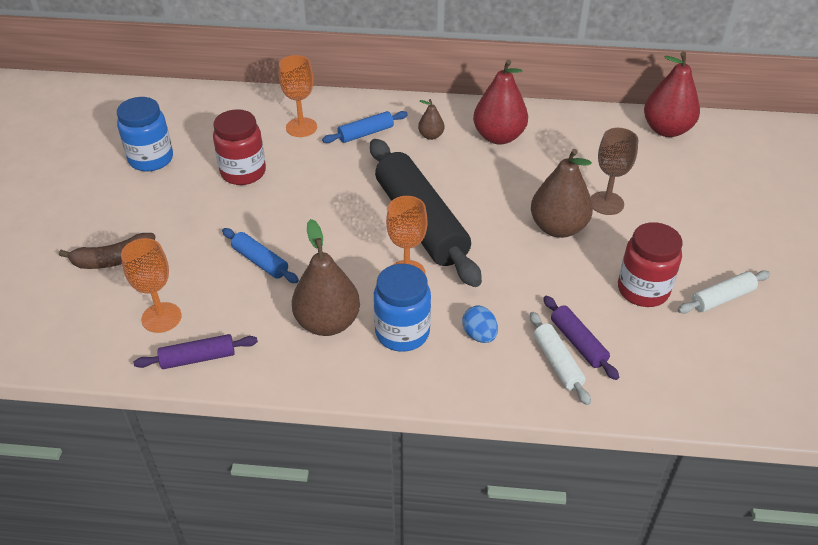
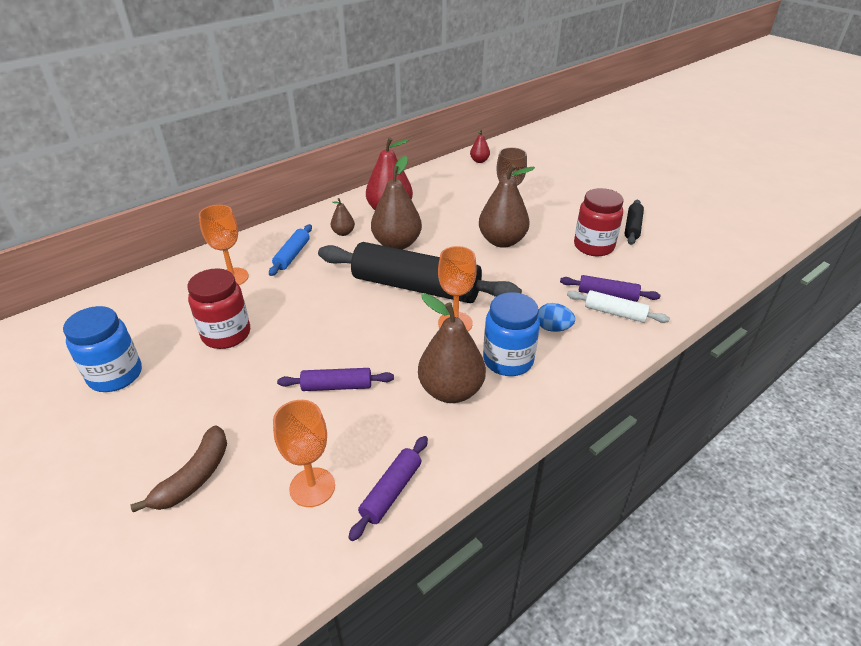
camera: 45 degrees left, 5 degrees down
blue rolling pin [222,228,299,283] -> purple rolling pin [277,368,394,391]
red pear [644,52,700,137] -> red pear [470,130,490,163], size x0.49
white rolling pin [678,270,770,314] -> black rolling pin [624,200,644,245]
none -> brown pear [371,156,422,250]

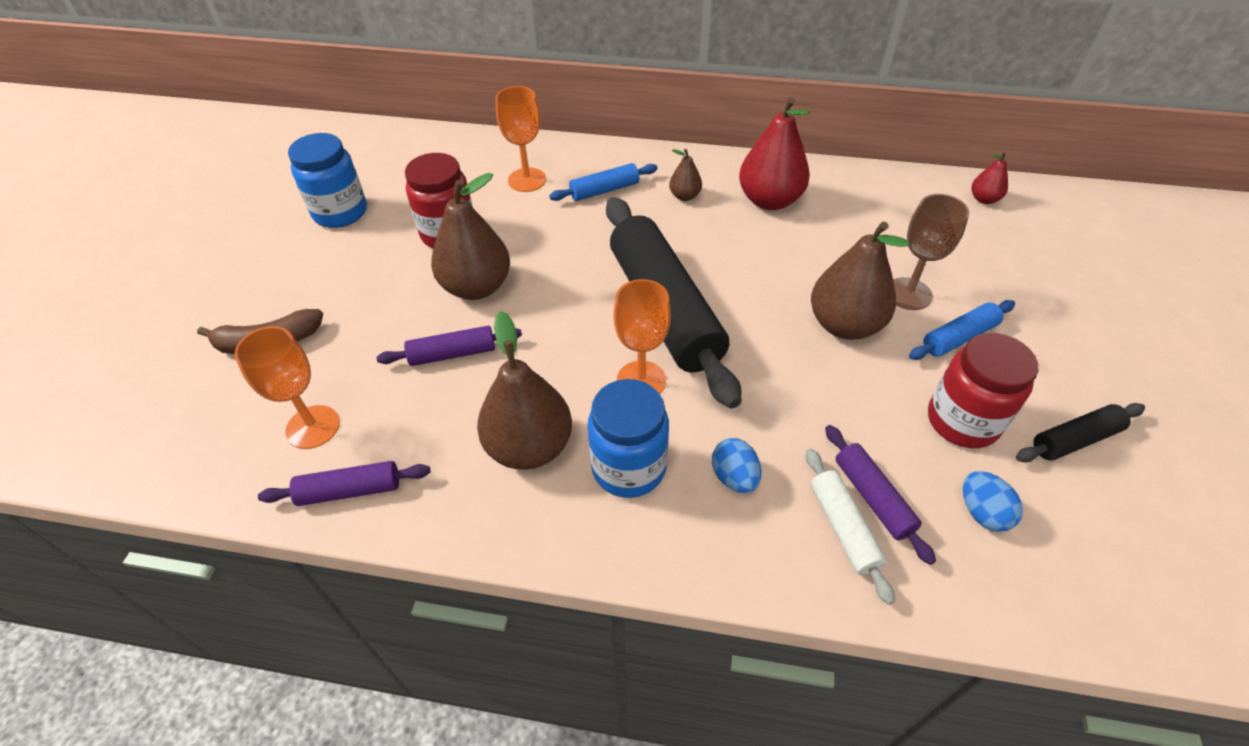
camera: 50 degrees right, 10 degrees up
purple rolling pin [277,368,394,391] -> purple rolling pin turned 60 degrees counterclockwise [376,326,522,366]
brown pear [371,156,422,250] -> brown pear moved to [431,173,510,300]
none -> blue rolling pin [909,300,1015,360]
none -> blue egg [963,471,1023,532]

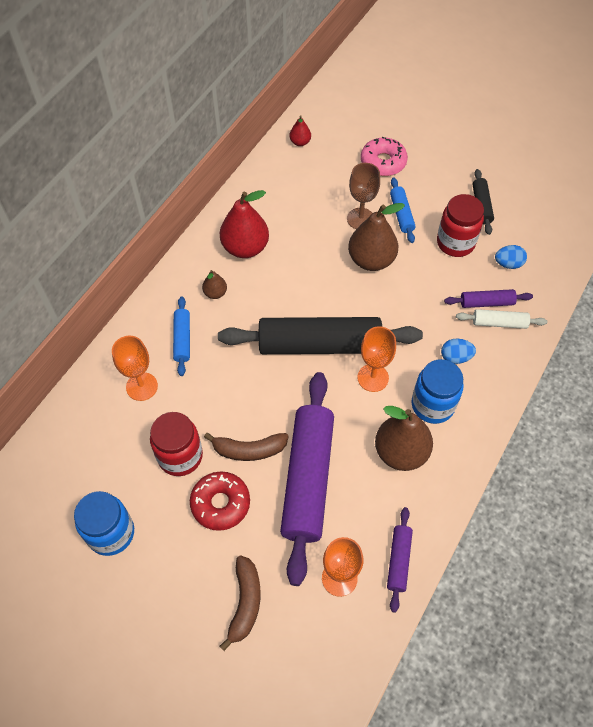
camera: 70 degrees left, 10 degrees up
purple rolling pin [376,326,522,366] -> purple rolling pin [280,372,334,586], size x2.20
brown pear [431,173,510,300] -> brown banana [204,433,289,461]
none -> red donut [190,471,250,531]
none -> pink donut [361,137,408,176]

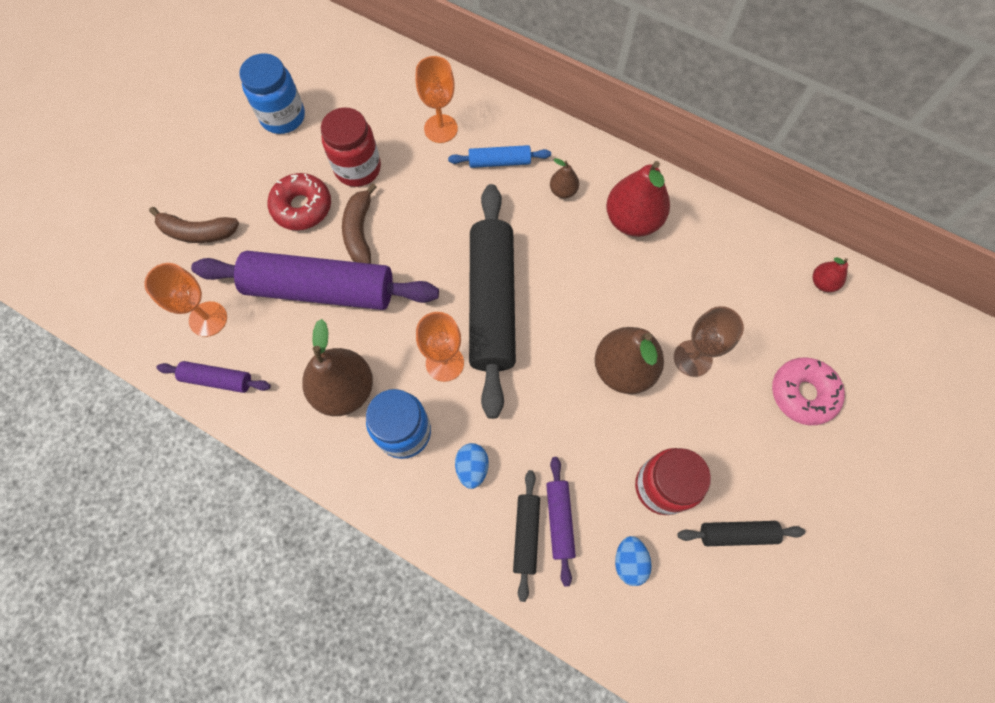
camera: 90 degrees right, 10 degrees up
blue rolling pin [390,177,415,243] -> none
white rolling pin [456,309,547,329] -> black rolling pin [513,470,540,602]

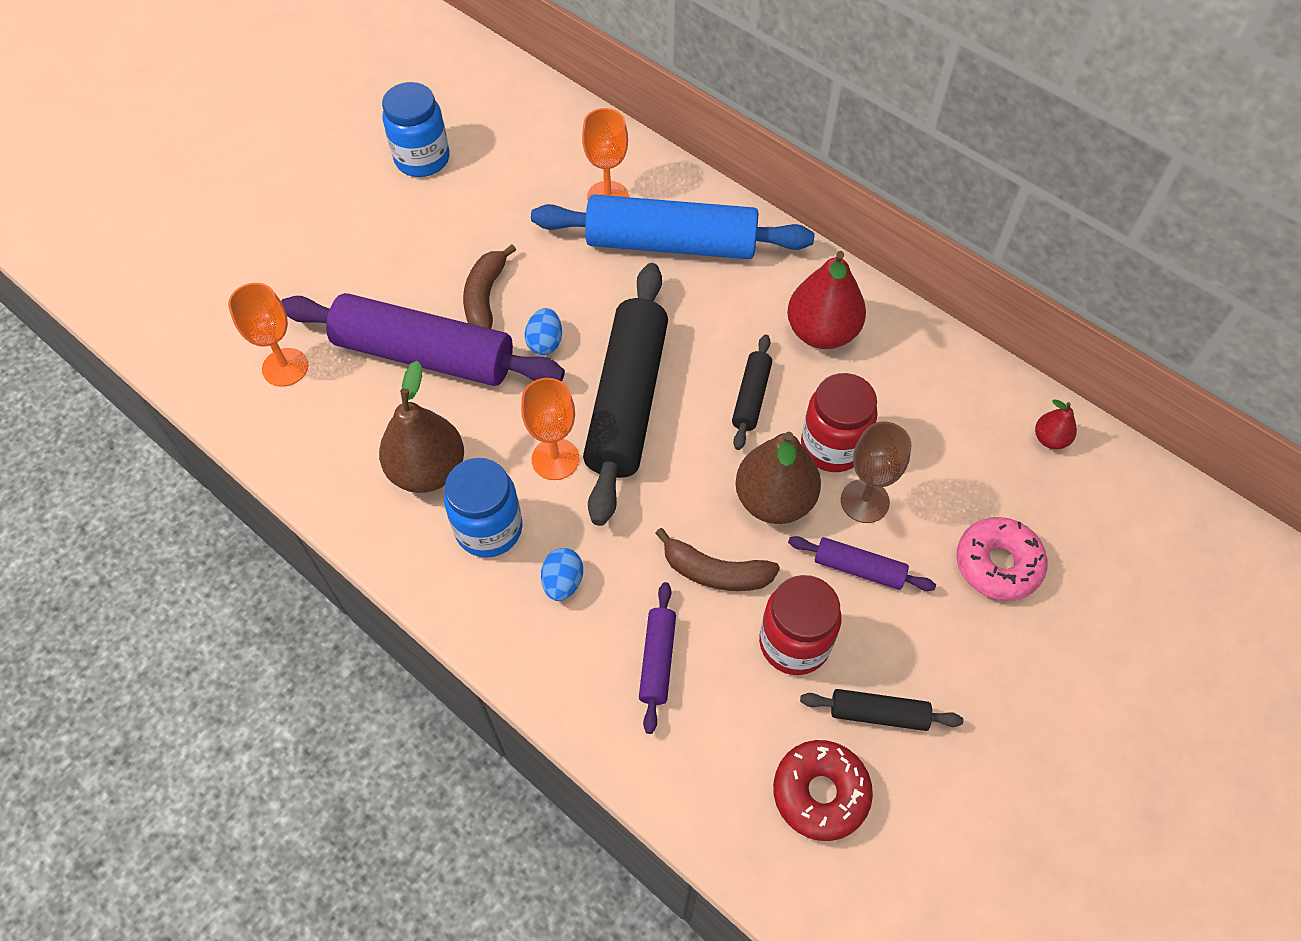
camera: 10 degrees right, 10 degrees down
brown banana [149,207,239,243] -> brown banana moved to [655,528,780,591]
purple rolling pin [157,361,271,393] -> purple rolling pin moved to [788,536,936,591]
red donut [267,173,331,230] -> red donut moved to [773,740,873,841]
red jar [321,107,381,187] -> red jar moved to [801,373,878,472]
blue rolling pin [448,145,551,168] -> blue rolling pin [531,195,815,259], size x2.20
black rolling pin [513,470,540,602] -> black rolling pin moved to [732,334,772,450]
brown pear [550,158,579,198] -> none
blue egg [615,536,652,586] -> blue egg moved to [525,308,562,355]

